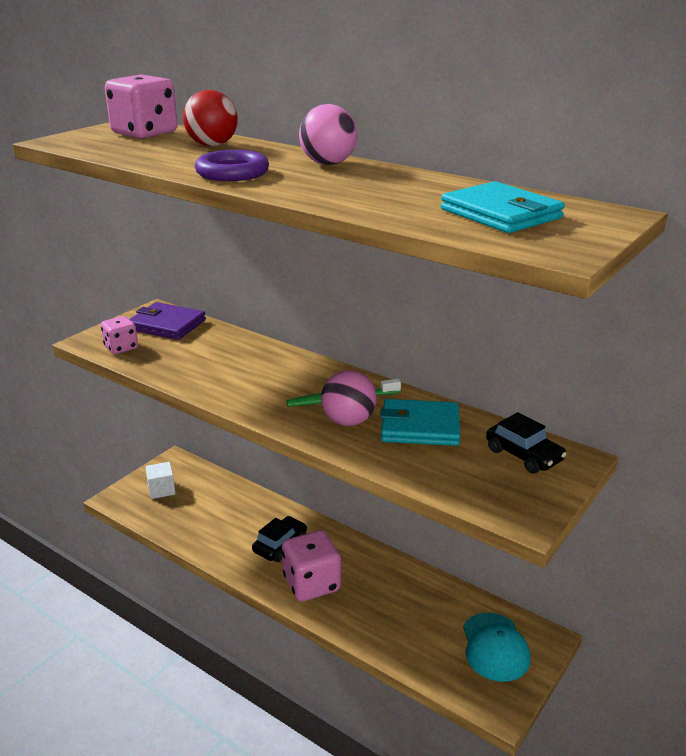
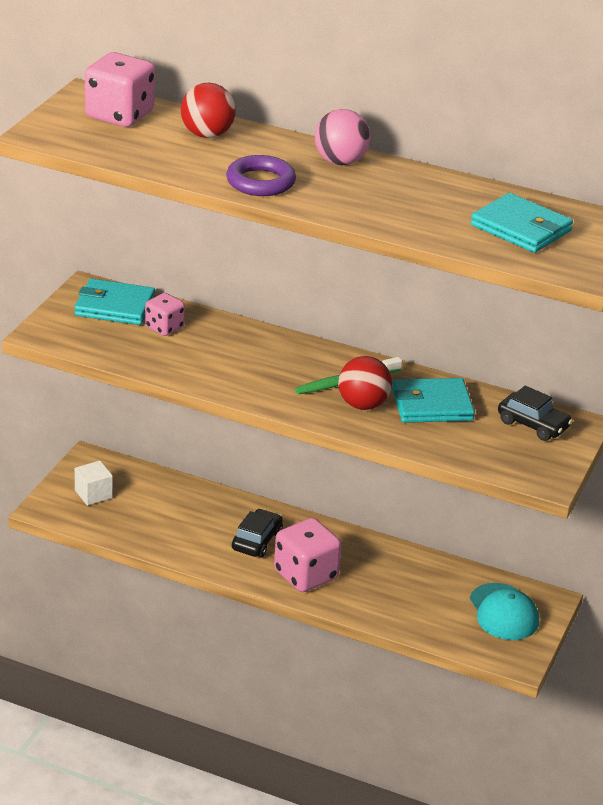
camera: 15 degrees left, 5 degrees up
pink dice [101,316,138,354] -> pink dice moved to [145,293,185,336]
purple wallet [129,302,206,340] -> turquoise wallet [74,279,155,325]
pink ball [321,370,377,426] -> red ball [338,356,392,410]

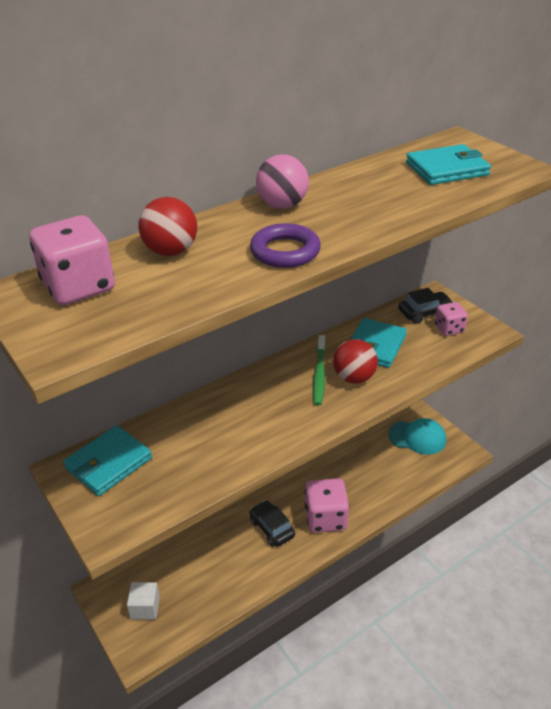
camera: 55 degrees left, 5 degrees up
pink dice [145,293,185,336] -> pink dice moved to [435,302,468,336]

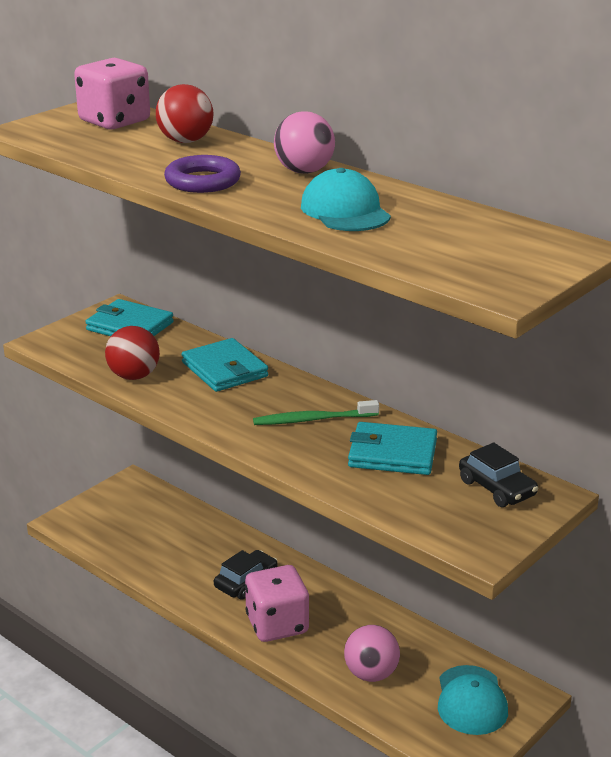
camera: 75 degrees right, 10 degrees down
white cube [127,582,160,620] -> none
red ball [333,339,378,384] -> red ball moved to [105,326,160,380]
turquoise wallet [406,144,491,185] -> turquoise wallet moved to [181,338,268,392]
pink dice [435,302,468,336] -> none
none -> turquoise cap [301,168,391,231]
none -> pink ball [344,625,400,682]

